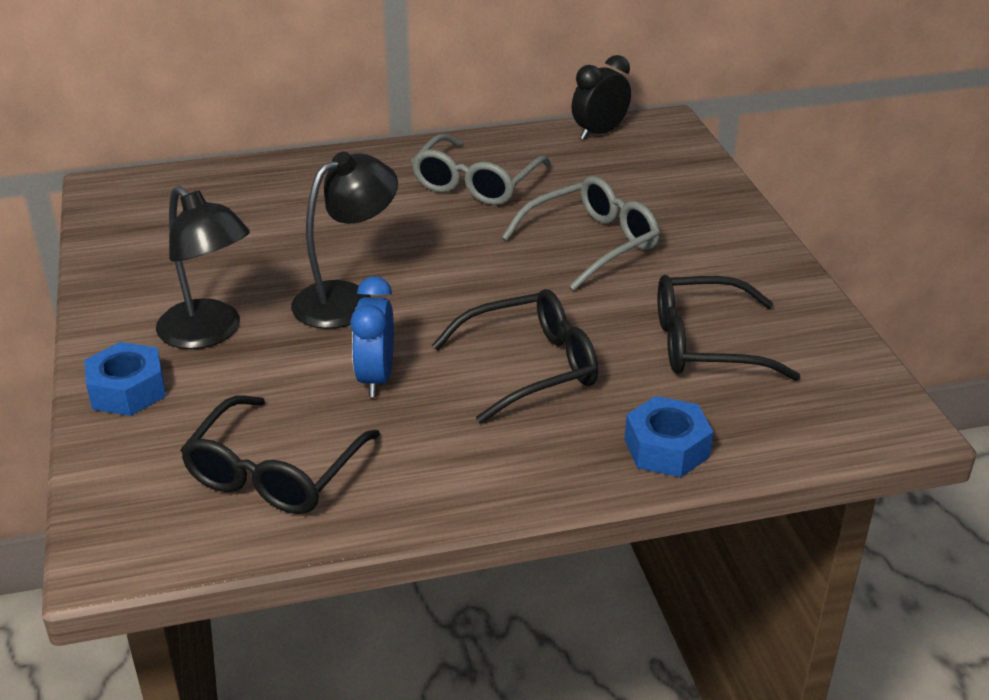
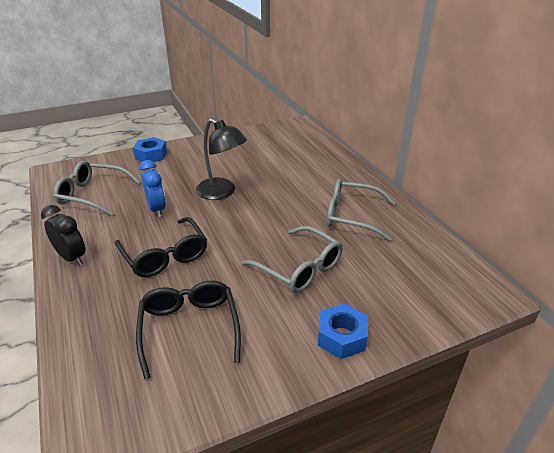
camera: 80 degrees right, 0 degrees up
black lamp [156,186,250,349] -> none
black glasses [180,395,380,514] -> grey glasses [54,161,141,216]
blue clock [350,276,394,397] -> blue clock turned 75 degrees clockwise [139,160,166,217]
black clock [572,55,631,140] -> black clock moved to [41,205,86,266]
blue nut [624,396,713,477] -> blue nut moved to [318,304,368,359]

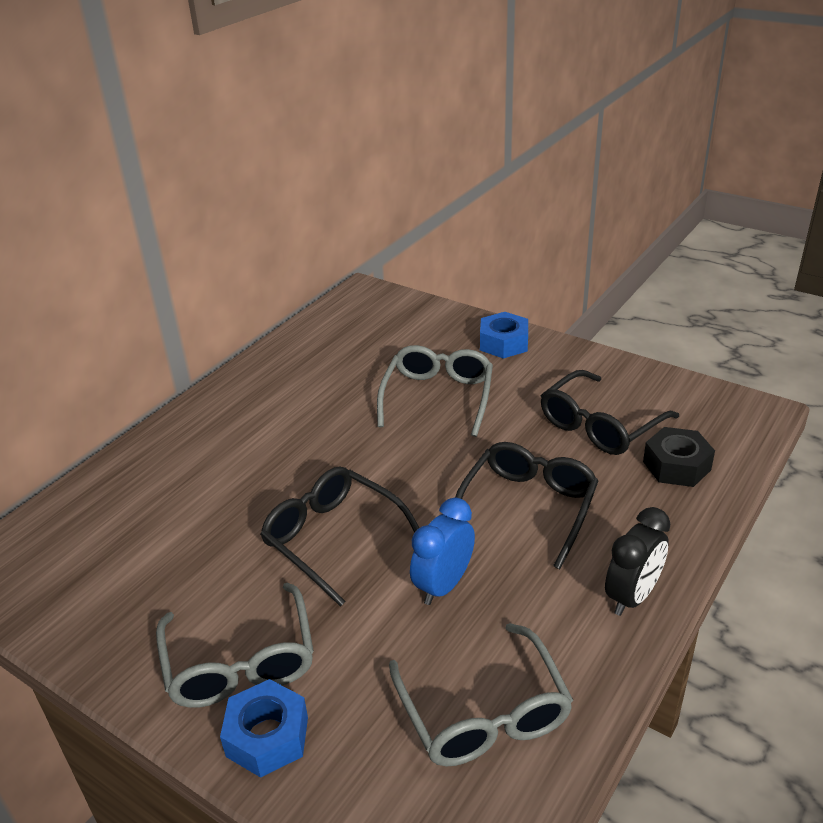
camera: 120 degrees left, 0 degrees up
black clock [41,205,86,266] -> black clock turned 150 degrees counterclockwise [605,507,670,616]
black lamp [196,118,247,200] -> black glasses [260,466,419,607]
grey glasses [327,179,396,241] -> grey glasses moved to [156,583,314,708]
none -> black nut [643,427,715,487]

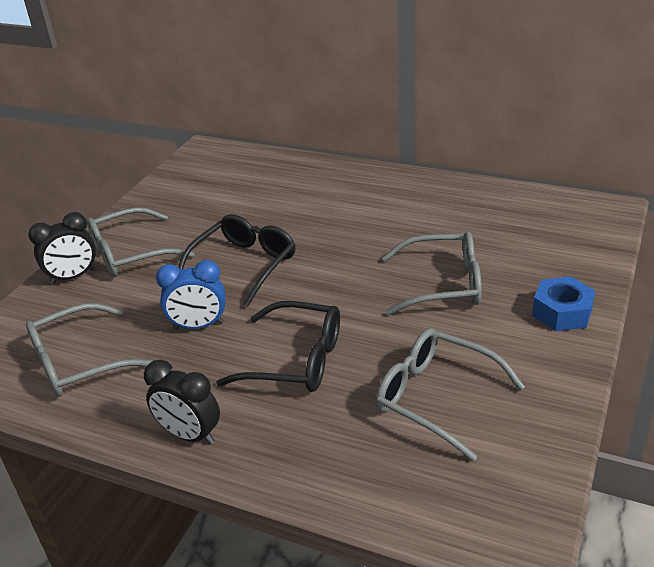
camera: 80 degrees right, 0 degrees up
blue nut [220,679,308,778] -> black clock [28,212,96,285]
blue clock [410,497,475,605] -> blue clock turned 150 degrees clockwise [156,260,225,329]
black glasses [540,370,679,455] -> grey glasses [376,328,525,461]
black nut [643,427,715,487] -> none

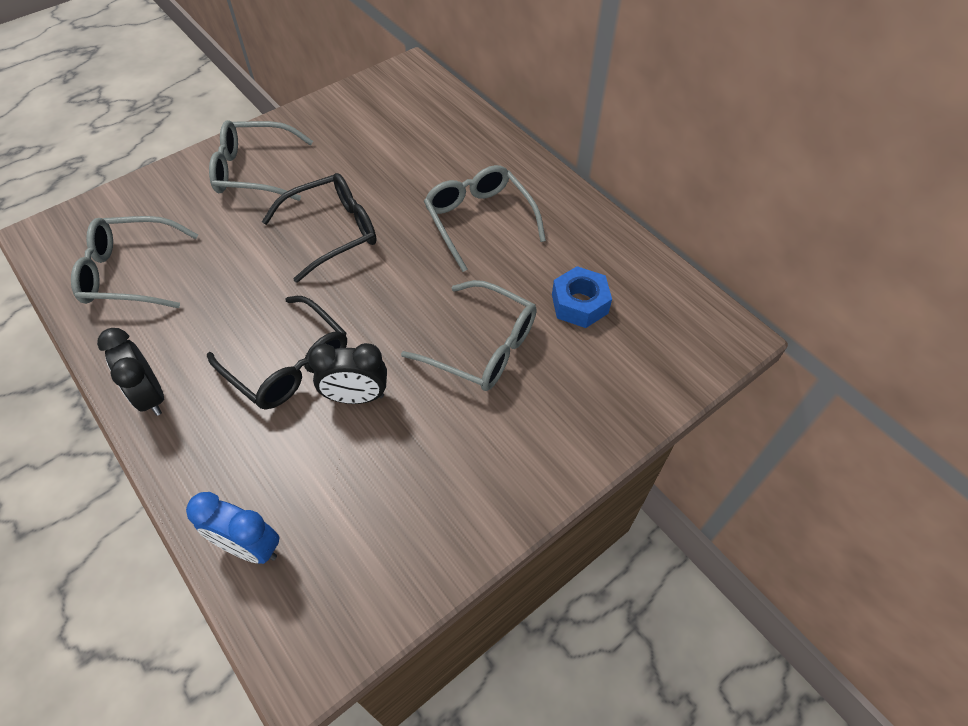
camera: 25 degrees right, 20 degrees up
black clock [28,212,96,285] -> black clock moved to [308,343,387,404]
blue clock [156,260,225,329] -> blue clock moved to [186,492,280,564]
grey glasses [376,328,525,461] -> grey glasses moved to [424,165,546,272]
blue nut [532,277,595,331] -> blue nut moved to [552,266,612,328]

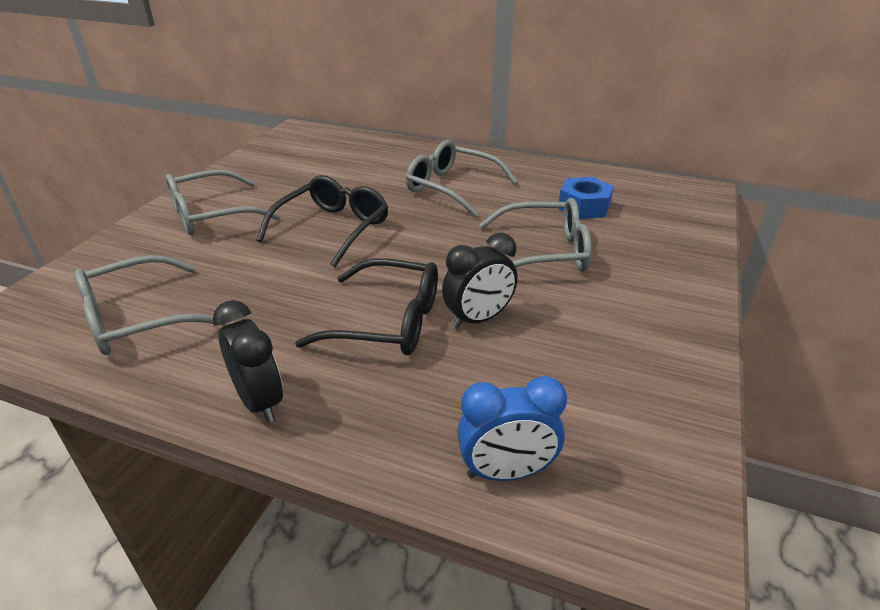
camera: 30 degrees left, 20 degrees down
black clock [97,328,164,416] -> black clock turned 150 degrees counterclockwise [213,300,283,423]

